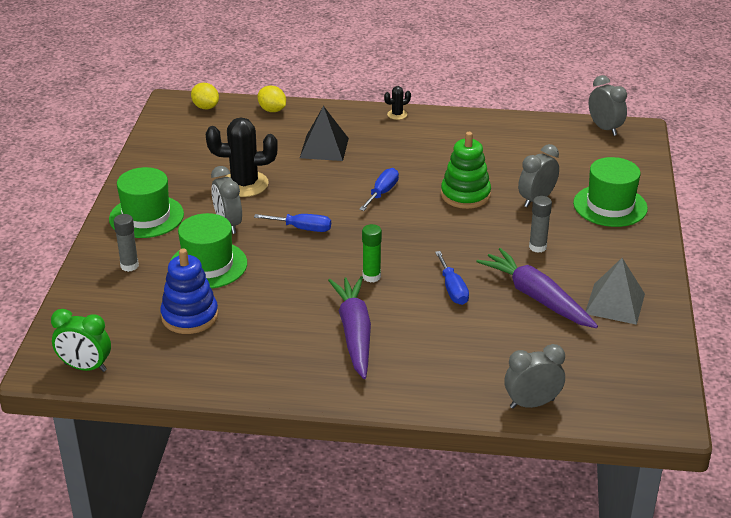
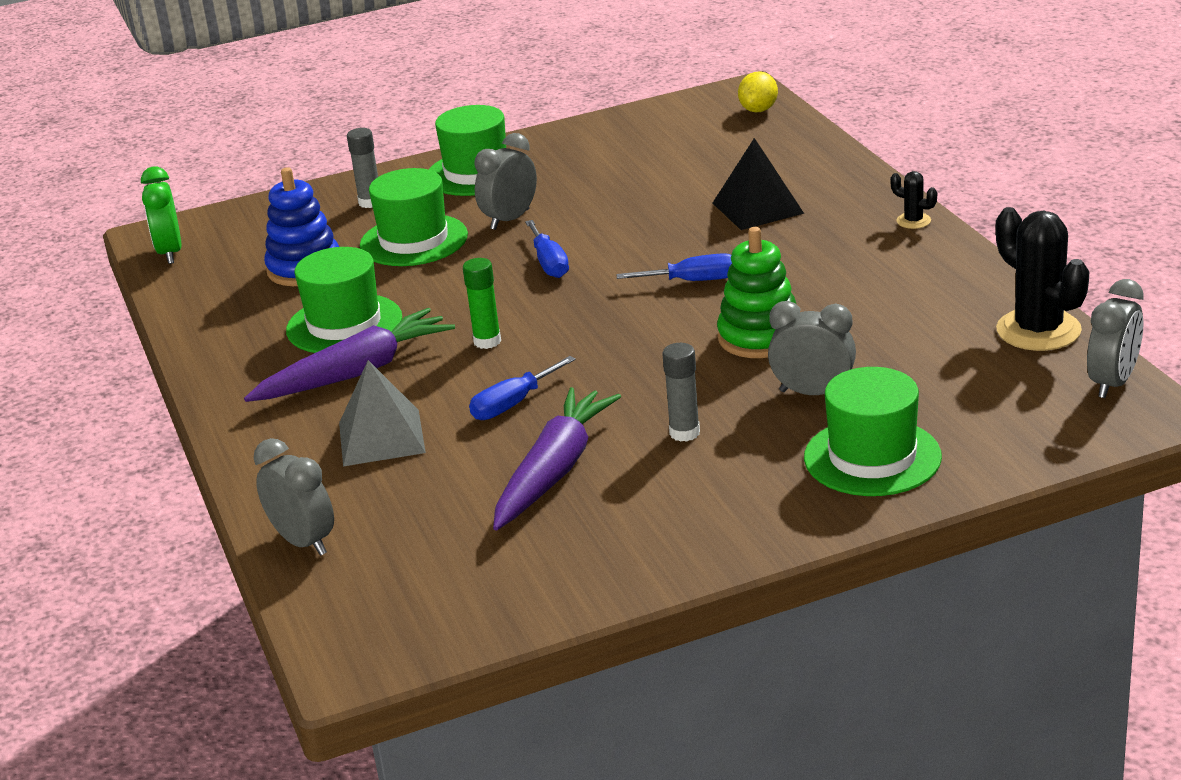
camera: 65 degrees right, 5 degrees down
black cactus [206,117,278,197] -> black cactus moved to [996,207,1090,351]
yellow lemon [258,86,286,112] -> none
grey pyramid [585,258,645,325] -> grey pyramid moved to [339,360,426,466]
none -> green hat [286,247,402,353]

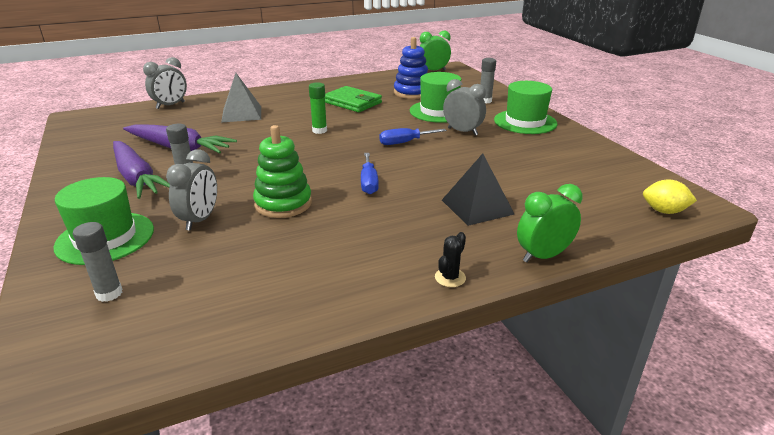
camera: 85 degrees right, 0 degrees up
purple carrot [244,308,455,402] -> purple carrot moved to [113,141,170,199]
green hat [286,247,402,353] -> green wallet [325,86,382,112]
blue screwdriver [469,356,576,420] -> none
black cactus [996,207,1090,351] -> none
grey clock [1087,279,1144,398] -> none
none -> grey glue stick [73,222,123,302]
none -> green clock [517,184,583,263]

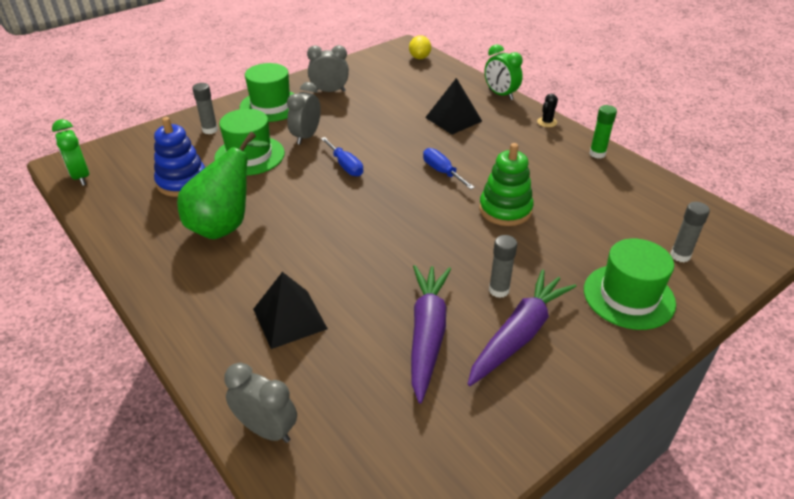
camera: 105 degrees left, 10 degrees up
grey clock [166,149,217,231] -> grey clock moved to [307,45,349,92]
grey pyramid [221,73,261,122] -> black pyramid [253,272,328,349]
green glue stick [309,82,327,134] -> green glue stick moved to [589,105,617,158]
green wallet [325,86,382,112] -> green pear [177,132,269,239]
blue screwdriver [361,153,379,194] -> blue screwdriver turned 105 degrees counterclockwise [423,148,475,189]
black cactus [435,232,466,287] -> black cactus turned 75 degrees counterclockwise [537,94,558,127]

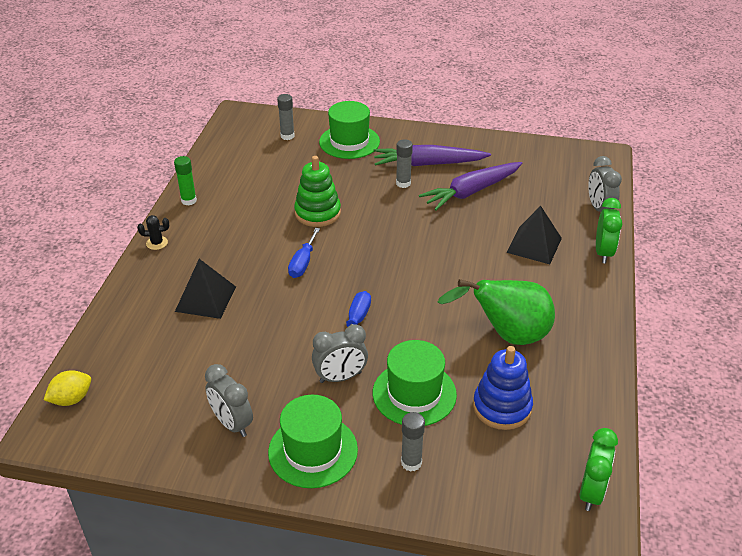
camera: 130 degrees left, 0 degrees up
green clock [485,44,523,100] -> green clock moved to [596,198,622,263]

